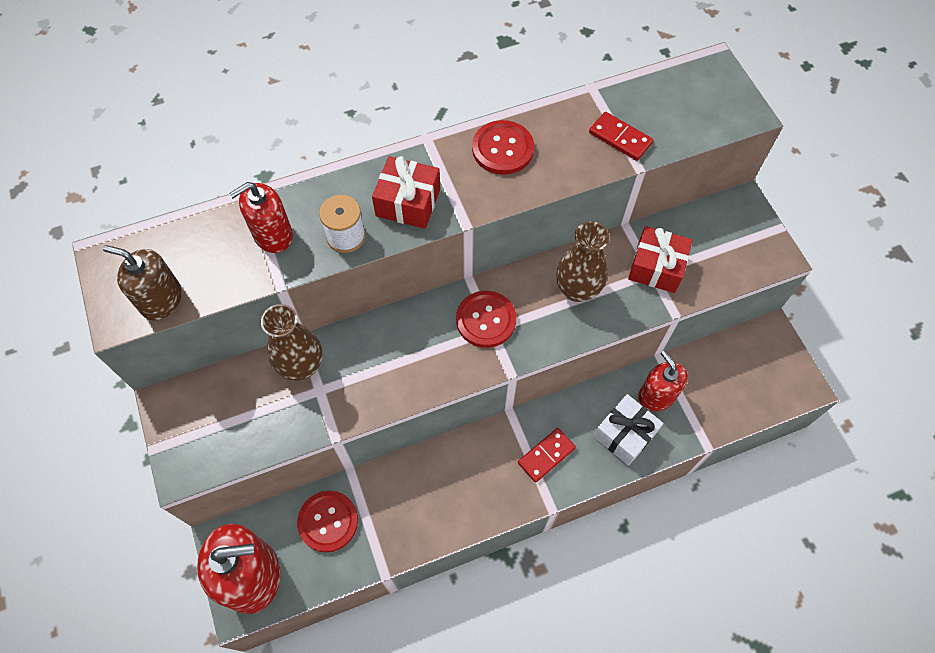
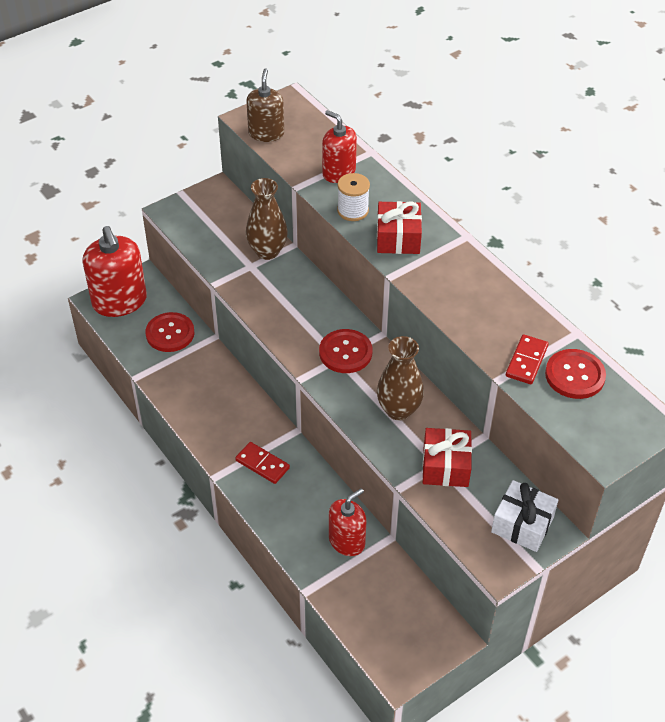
camera: 75 degrees right, 15 degrees down
red button [472,120,534,175] -> red button moved to [545,349,606,399]
white gift [593,394,663,466] -> white gift moved to [491,480,559,552]

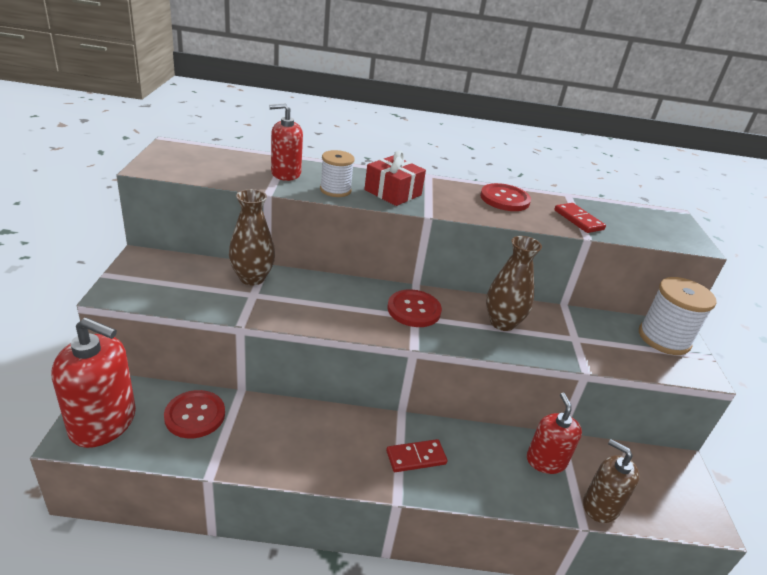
camera: 55 degrees left, 15 degrees down
brown soap dispenser [246,68,284,142] -> brown soap dispenser moved to [583,439,639,523]
red gift [423,428,472,487] -> none
white gift [491,480,559,552] -> white spool [639,277,717,355]
red button [545,349,606,399] -> red button moved to [480,183,531,211]

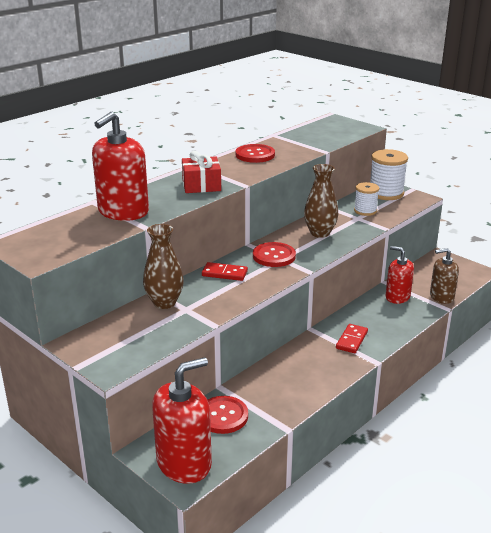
camera: 45 degrees left, 5 degrees down
red soap dispenser [269,103,303,181] -> red soap dispenser [92,112,149,221], size x1.61
white spool [320,150,355,197] -> white spool moved to [354,182,379,216]
red domino [554,203,606,233] -> red domino moved to [202,262,248,281]

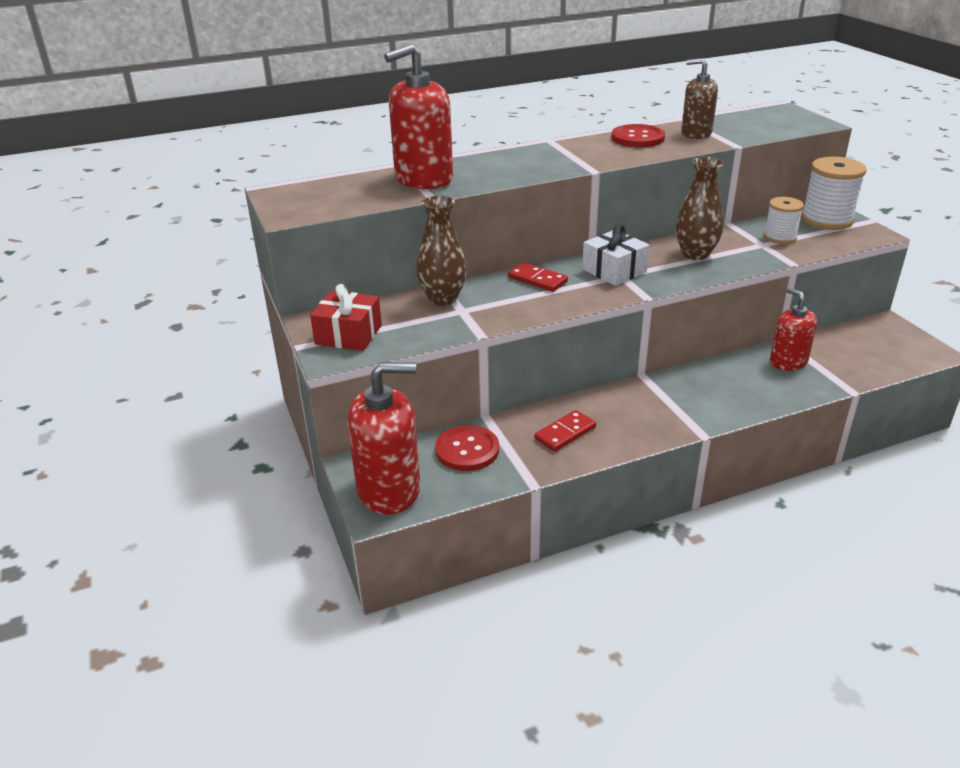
camera: 25 degrees right, 5 degrees up
red gift [182,151,221,193] -> red gift moved to [310,284,382,351]
red button [253,242,296,267] -> white gift [582,224,649,286]
red domino [336,324,368,353] -> red domino moved to [535,410,596,452]
brown soap dispenser [430,248,459,304] -> brown soap dispenser moved to [681,58,718,139]

